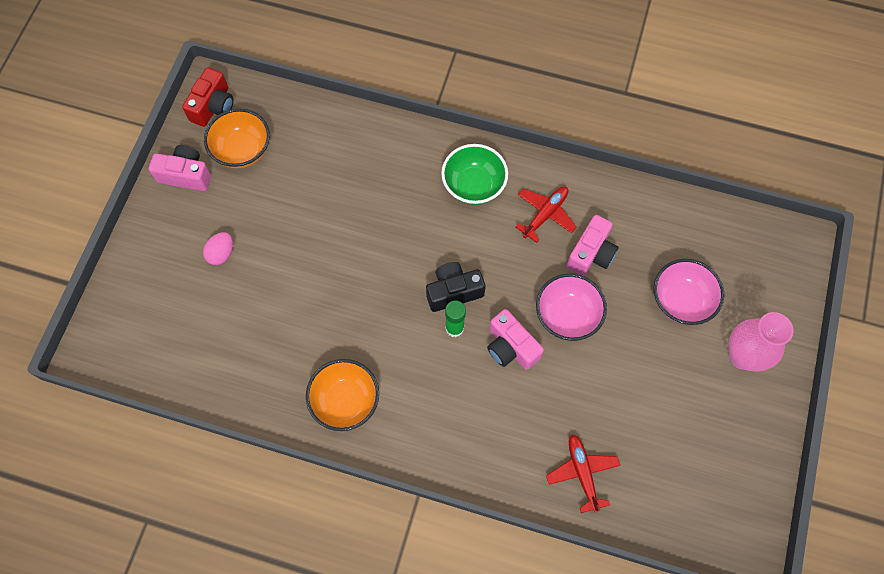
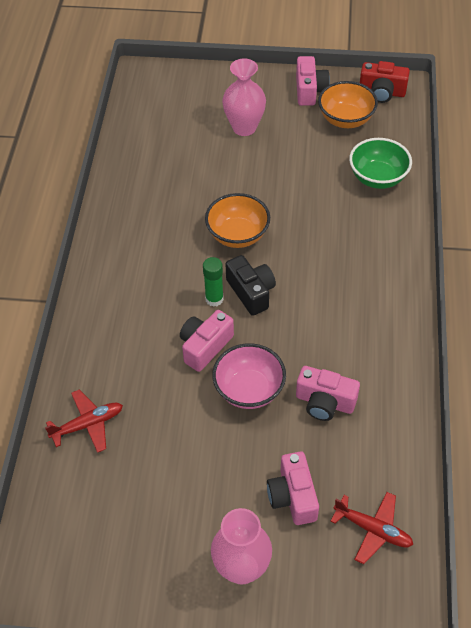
camera: 80 degrees right, 15 degrees down
pink egg [203,232,233,265] -> pink vase [222,58,266,136]
orange bowl [306,359,379,431] -> orange bowl moved to [205,193,270,248]
green bowl [441,144,508,205] -> green bowl moved to [349,138,412,189]
red plane [515,186,577,243] -> red plane moved to [330,492,413,564]
pink bowl [654,259,724,325] -> pink camera [267,451,319,525]

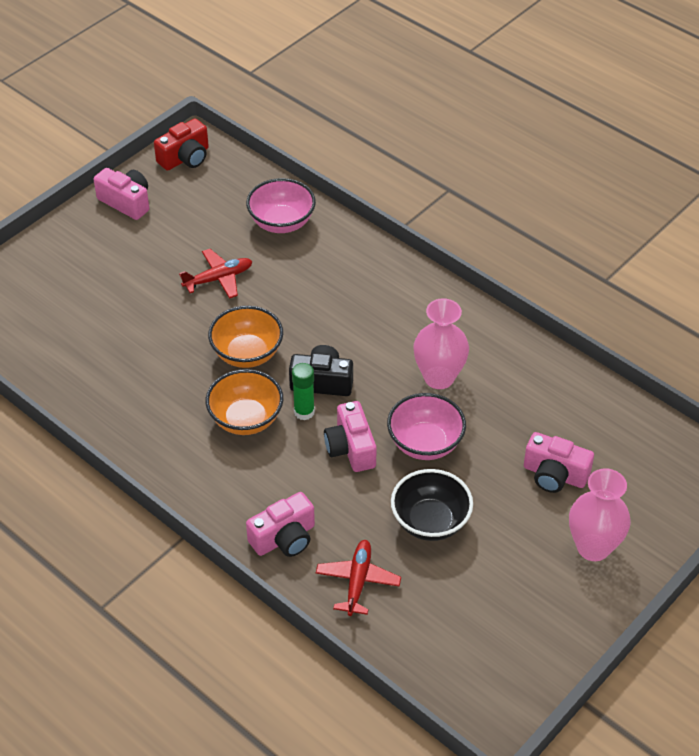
camera: 55 degrees left, 5 degrees down
pink vase [222,58,266,136] -> pink vase moved to [413,298,469,389]
pink camera [296,366,360,421] -> pink camera moved to [246,492,315,557]
orange bowl [318,81,378,128] -> orange bowl moved to [206,369,283,435]
red plane [330,492,413,564] -> red plane moved to [179,249,253,299]
green bowl [349,138,412,189] -> pink bowl [246,178,316,233]
none -> black bowl [391,469,473,541]

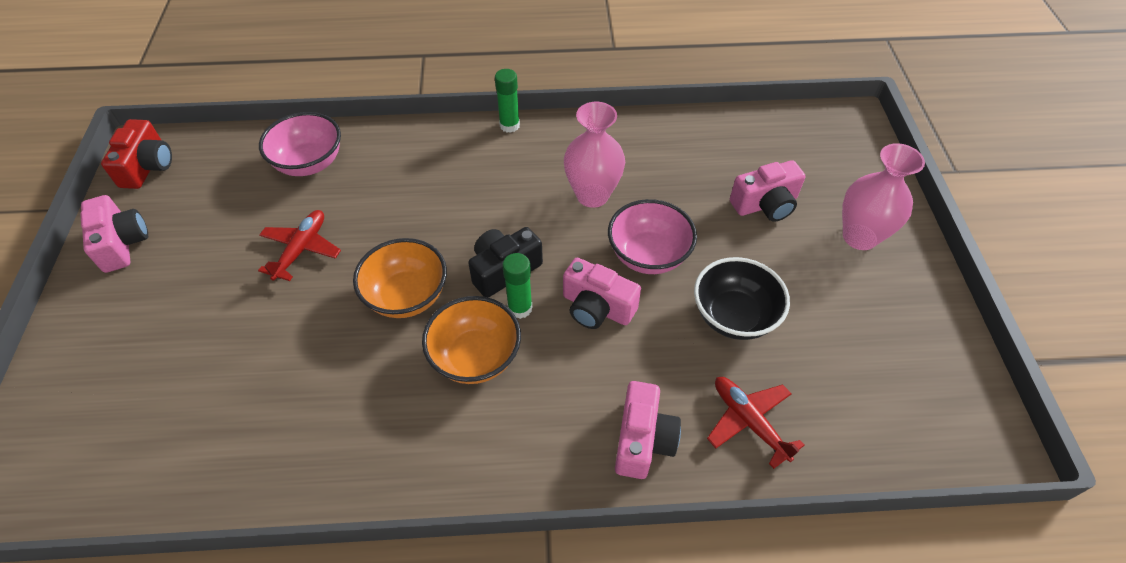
camera: 45 degrees left, 5 degrees up
pink camera [93,168,149,220] -> pink camera turned 75 degrees clockwise [80,195,148,273]
none -> green glue stick [495,69,520,133]

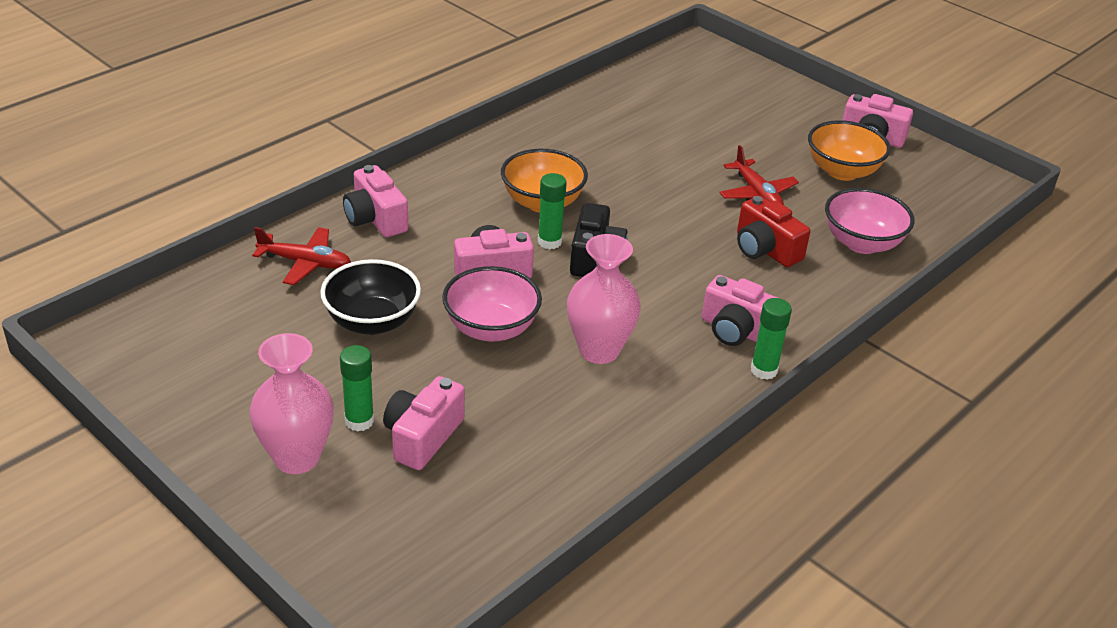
camera: 135 degrees right, 15 degrees down
red camera [101,119,172,189] -> red camera moved to [737,196,810,267]
orange bowl [353,238,447,318] -> orange bowl moved to [808,120,891,181]
none -> green glue stick [340,345,374,431]
none -> pink camera [702,275,778,346]

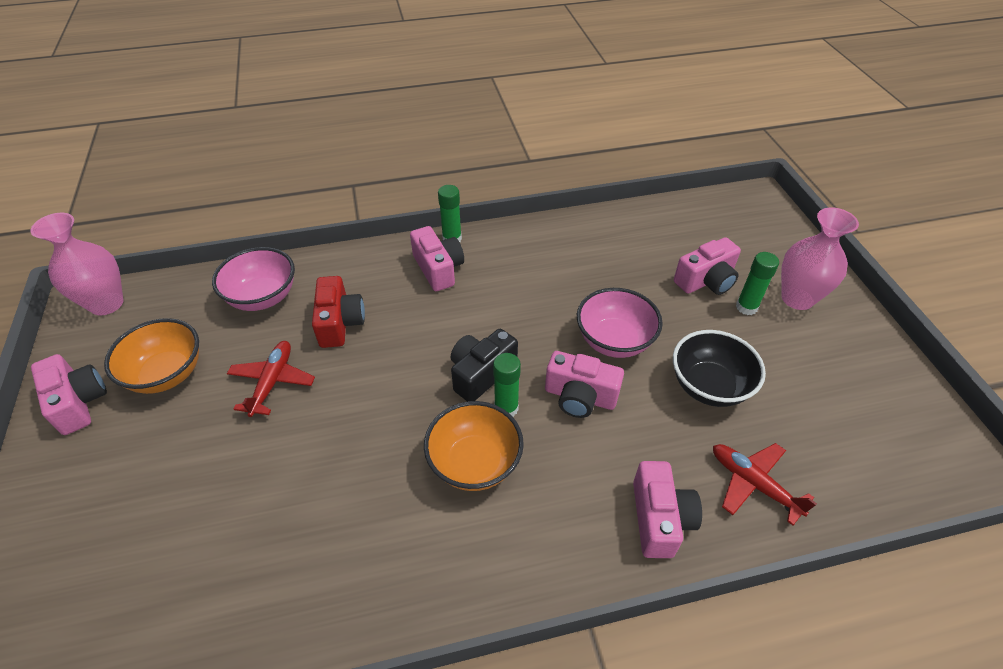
camera: 145 degrees left, 10 degrees up
pink vase [567,234,641,364] -> pink vase moved to [30,213,124,315]

